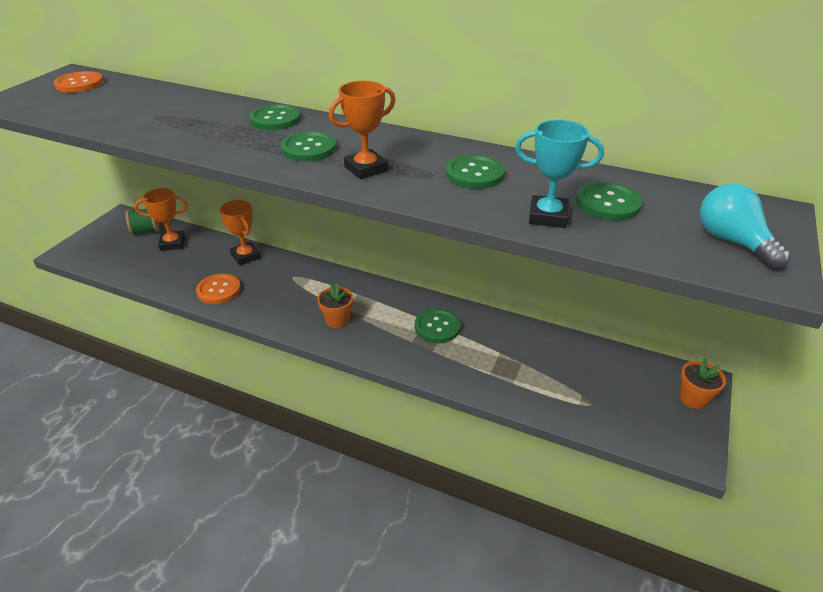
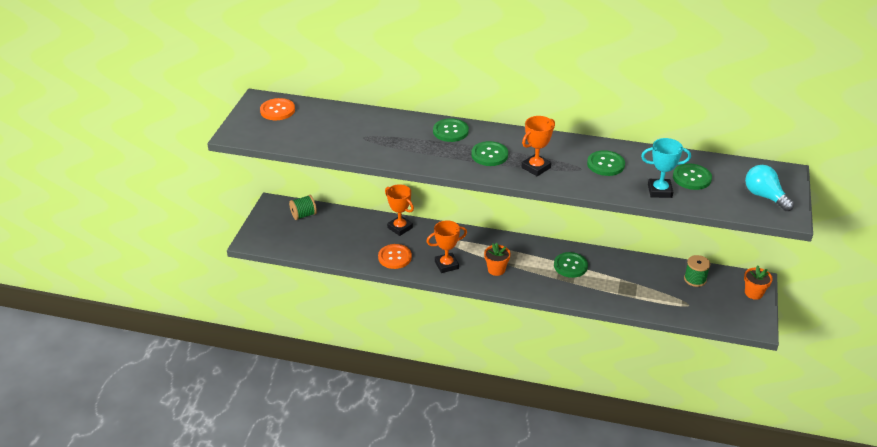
camera: 10 degrees left, 0 degrees up
orange trophy [134,188,188,251] -> orange trophy moved to [426,220,467,273]
none -> green spool [684,255,710,287]

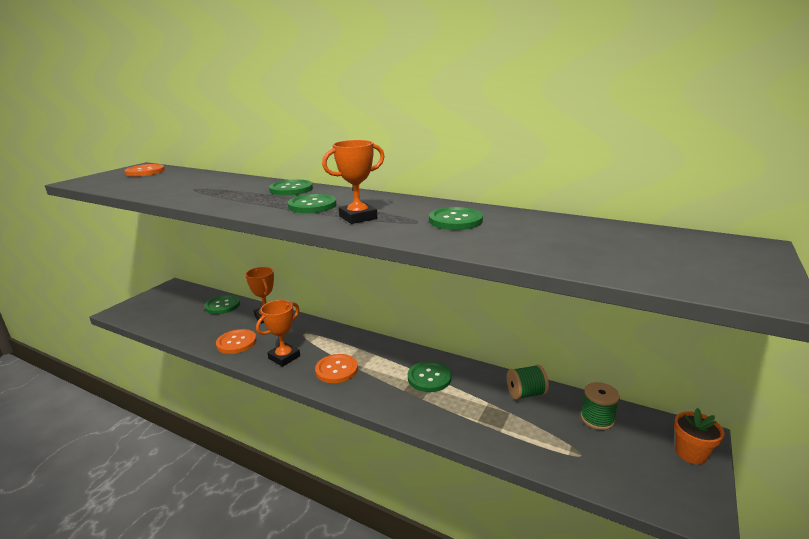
camera: 15 degrees right, 15 degrees down
green spool [289,195,317,220] -> green spool moved to [507,365,549,400]
orange trophy [426,220,467,273] -> orange trophy turned 45 degrees counterclockwise [256,300,300,367]
orange flower pot [484,242,511,276] -> orange button [315,354,358,383]
turquoise trophy [641,138,691,198] -> none
green button [673,164,712,190] -> green button moved to [204,295,240,314]
turquoise light bulb [745,165,794,211] -> none

